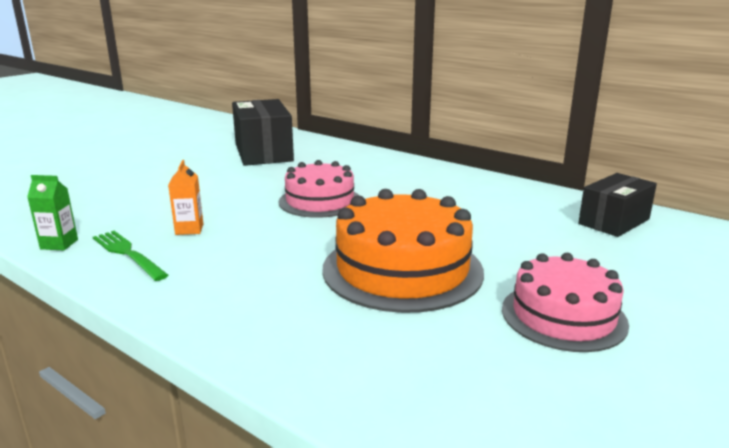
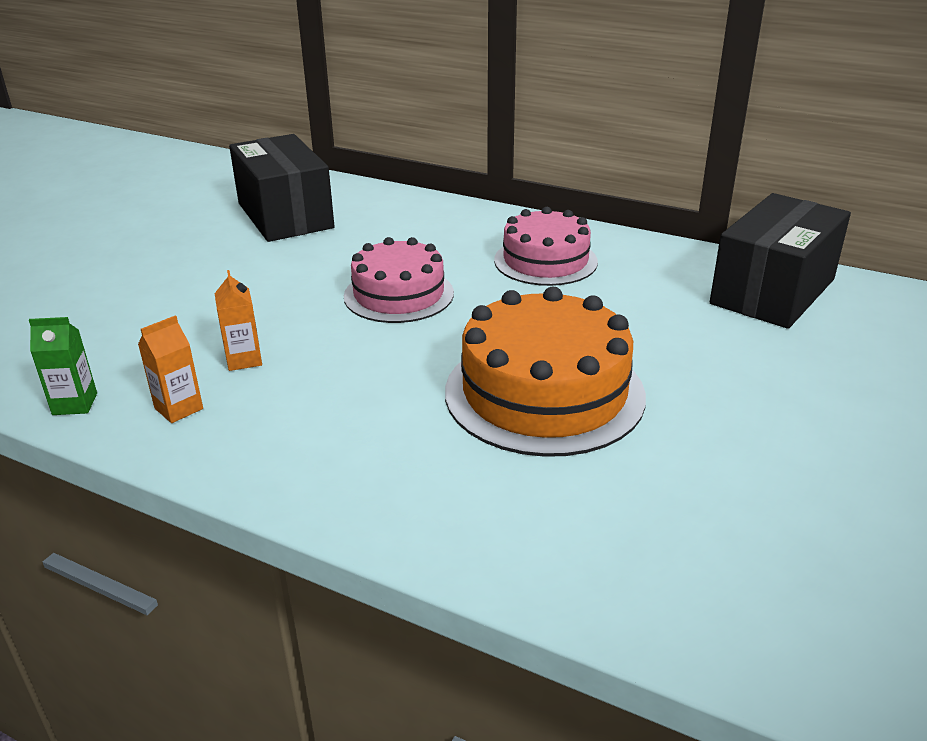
camera: 10 degrees left, 10 degrees up
green fork [93,231,168,281] -> orange carton [138,315,203,423]
pink cake [502,253,629,352] -> pink cake moved to [494,207,598,286]
black box [578,173,657,237] -> black box [710,193,851,329], size x1.55

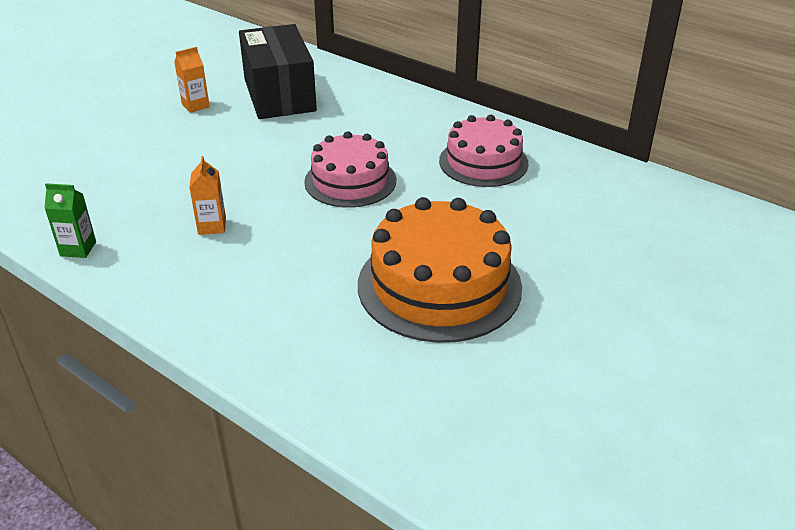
camera: 10 degrees right, 5 degrees up
orange carton [138,315,203,423] -> orange carton moved to [174,47,210,113]
black box [710,193,851,329] -> none

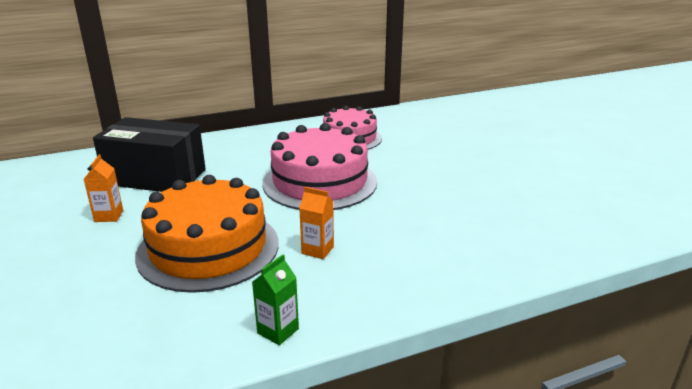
camera: 60 degrees left, 10 degrees down
pink cake [304,131,396,208] -> pink cake [262,123,377,210], size x1.52
orange cake [358,197,522,343] -> orange cake moved to [135,175,279,293]

